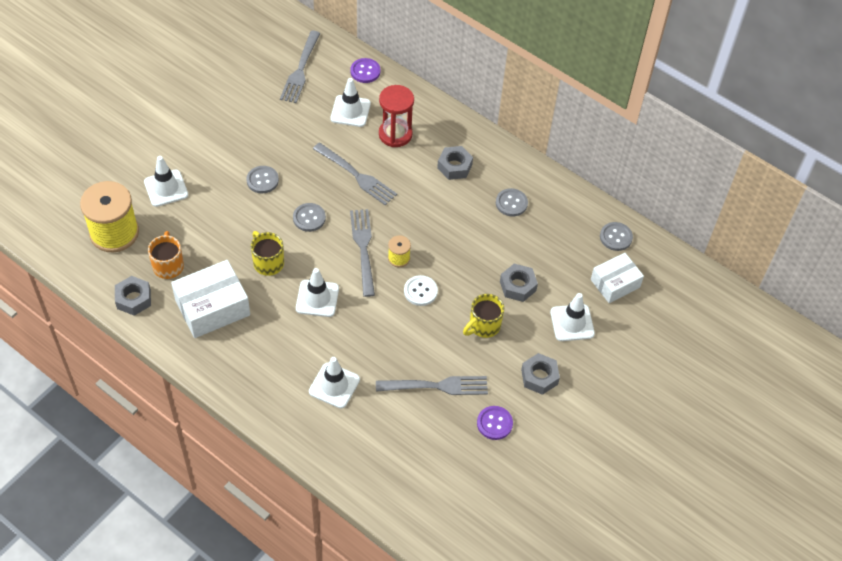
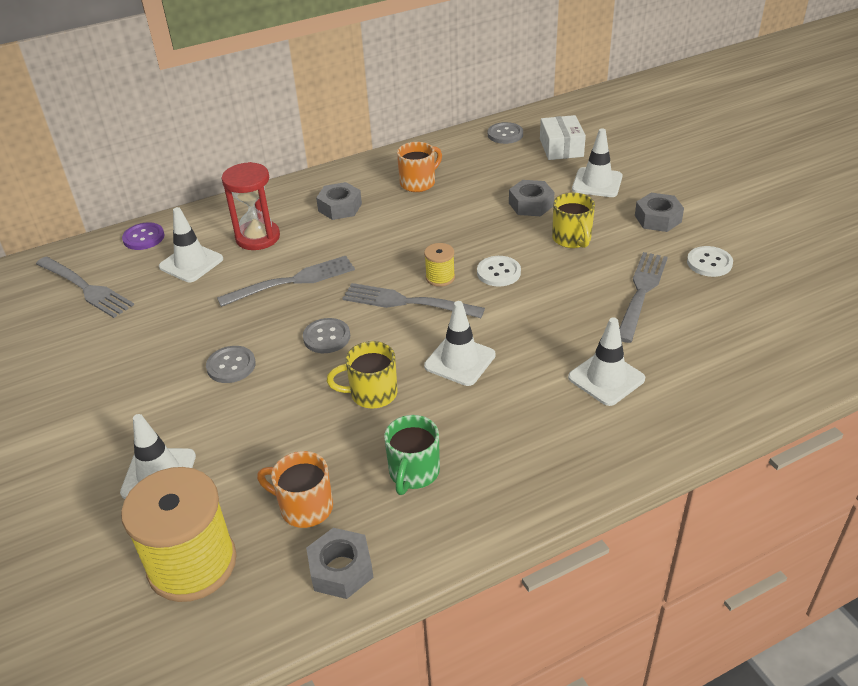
camera: 60 degrees left, 15 degrees down
white box [171,260,250,338] -> green mug [384,415,440,495]
purple button [477,406,513,440] -> white button [687,246,733,277]
grey button [496,188,528,216] -> orange mug [397,142,442,192]

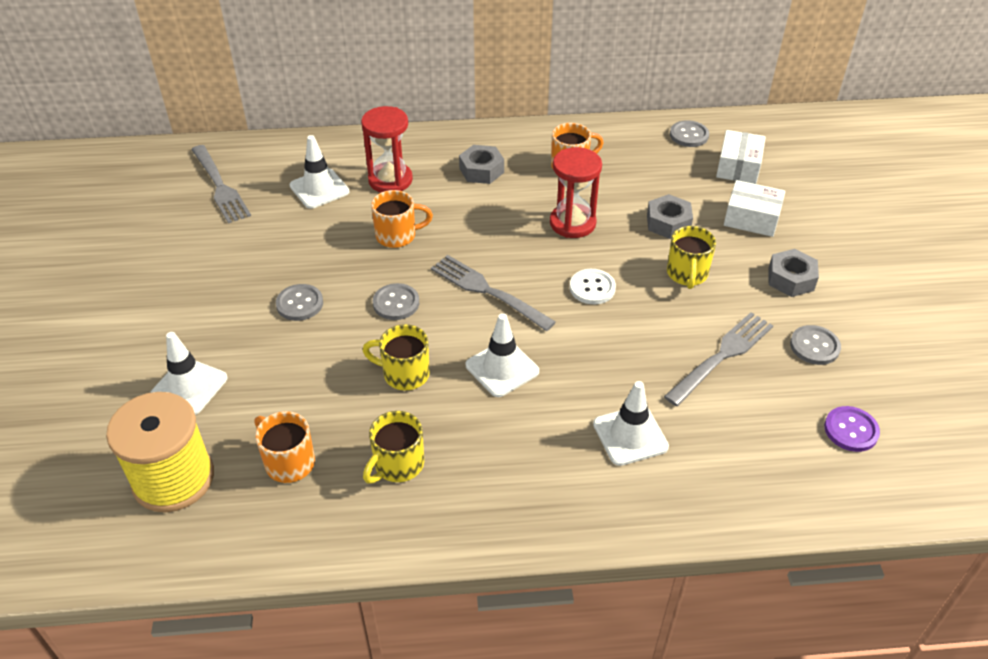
camera: 20 degrees right, 5 degrees up
purple button [122,222,164,250] -> purple button moved to [824,406,880,452]
grey fork [217,256,355,307] -> orange mug [371,190,433,248]
grey nut [306,528,374,599] -> none
green mug [384,415,440,495] -> yellow mug [363,411,424,483]
yellow spool [424,243,455,287] -> none
white traffic cone [572,128,623,197] -> white box [724,180,785,237]
white button [687,246,733,277] -> grey button [790,325,841,365]
none -> red hourglass [550,147,602,238]

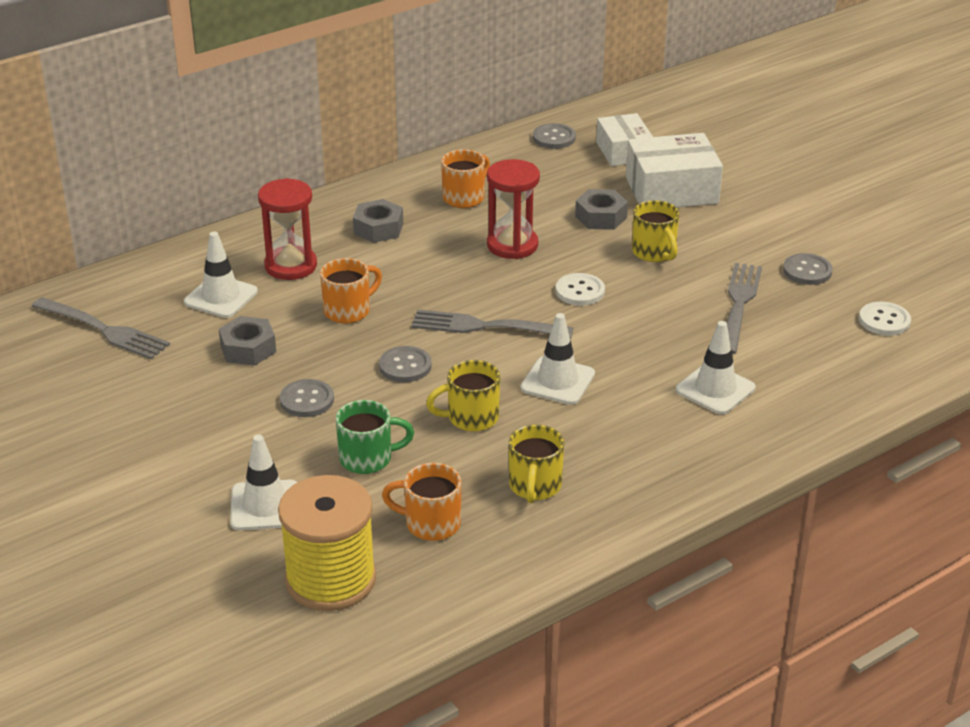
camera: 30 degrees left, 10 degrees down
white box [724,180,785,237] -> white box [626,133,723,207], size x1.52
grey nut [768,249,819,297] -> grey nut moved to [219,316,276,366]
purple button [824,406,880,452] -> white button [859,302,911,336]
none -> green mug [336,400,414,474]

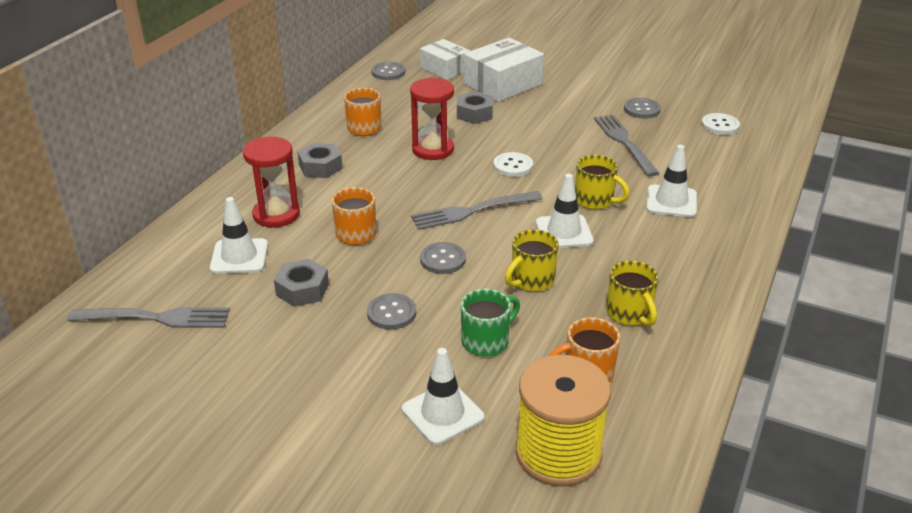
camera: 30 degrees left, 0 degrees up
yellow mug [632,200,679,262] -> yellow mug moved to [575,155,630,210]

